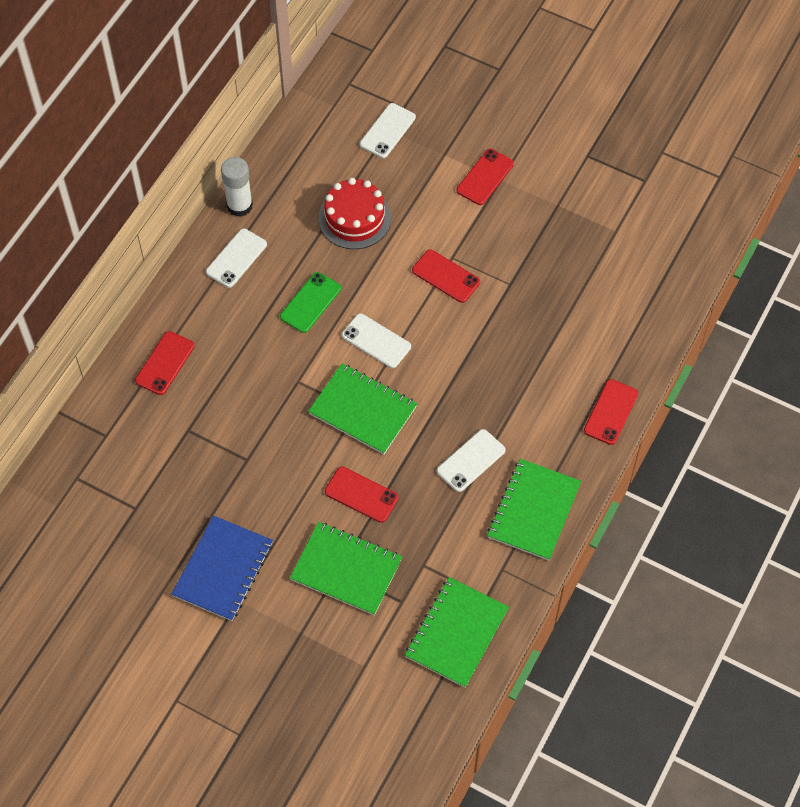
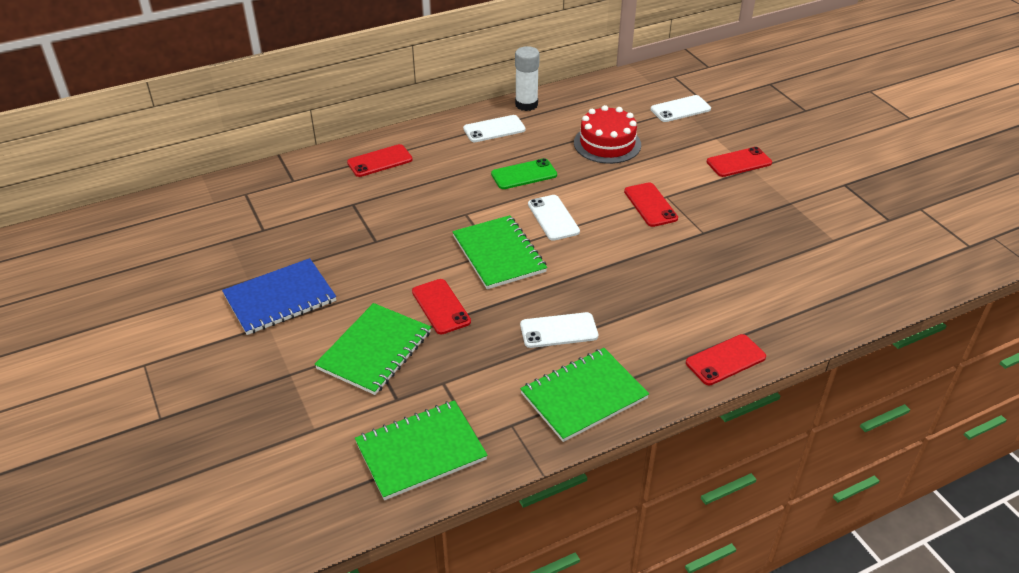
camera: 35 degrees right, 20 degrees down
green notebook [290,522,402,615] -> green notebook turned 60 degrees clockwise [314,303,431,395]

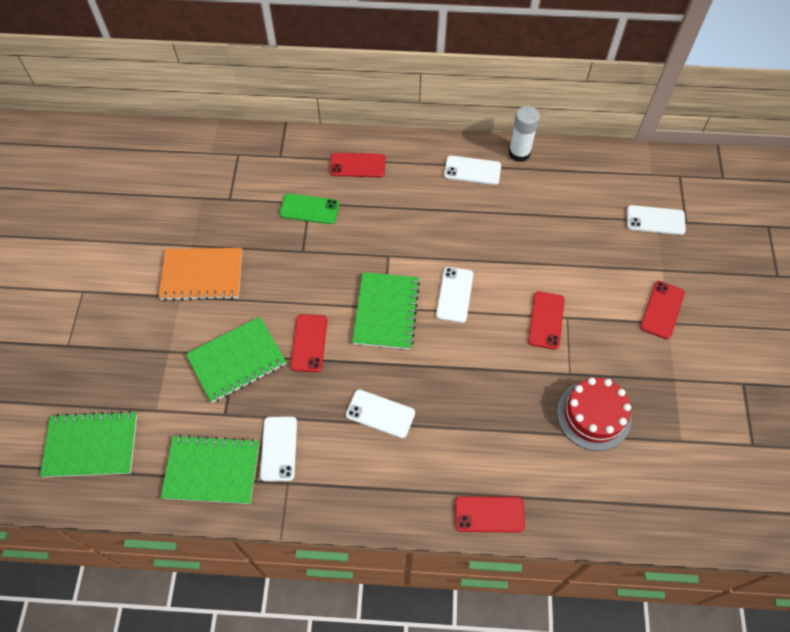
camera: 30 degrees right, 20 degrees up
blue notebook [222,258,336,335] -> orange notebook [159,248,242,301]
green phone [491,158,557,189] -> green phone moved to [280,193,339,224]
green notebook [520,348,649,442] -> green notebook moved to [40,411,137,477]
red cake [574,105,641,164] -> red cake moved to [557,377,631,451]
red phone [707,147,772,177] -> red phone turned 75 degrees counterclockwise [640,281,685,339]
none -> white phone [260,417,297,482]

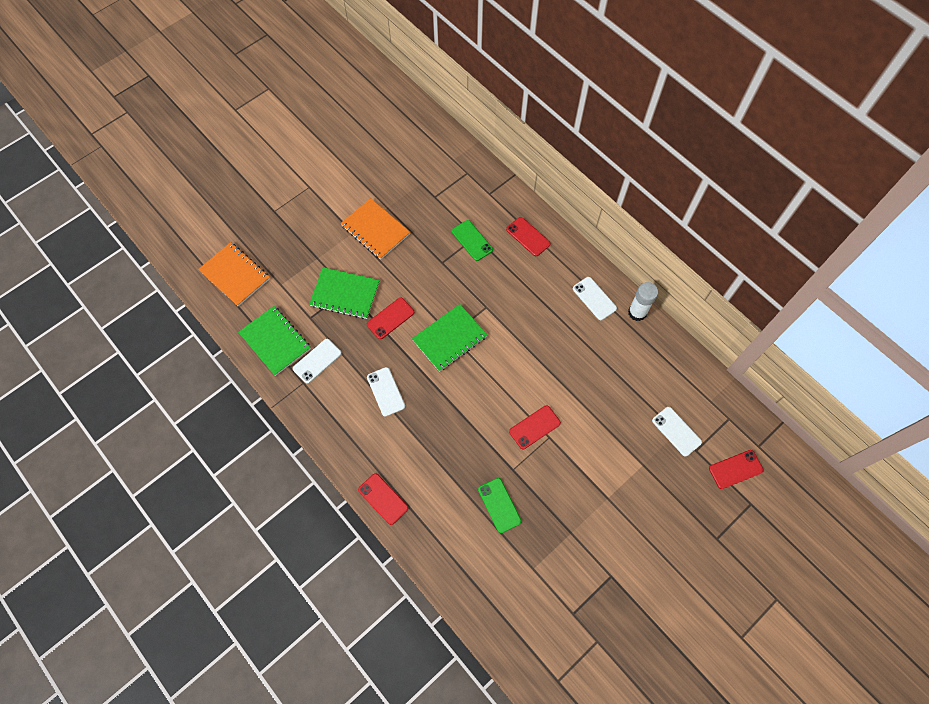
camera: 45 degrees right, 5 degrees up
green notebook [40,411,137,477] -> orange notebook [198,242,270,307]
white phone [436,267,473,323] -> none
red cake [557,377,631,451] -> green phone [478,478,521,533]
red phone [640,281,685,339] -> red phone moved to [709,450,764,489]

